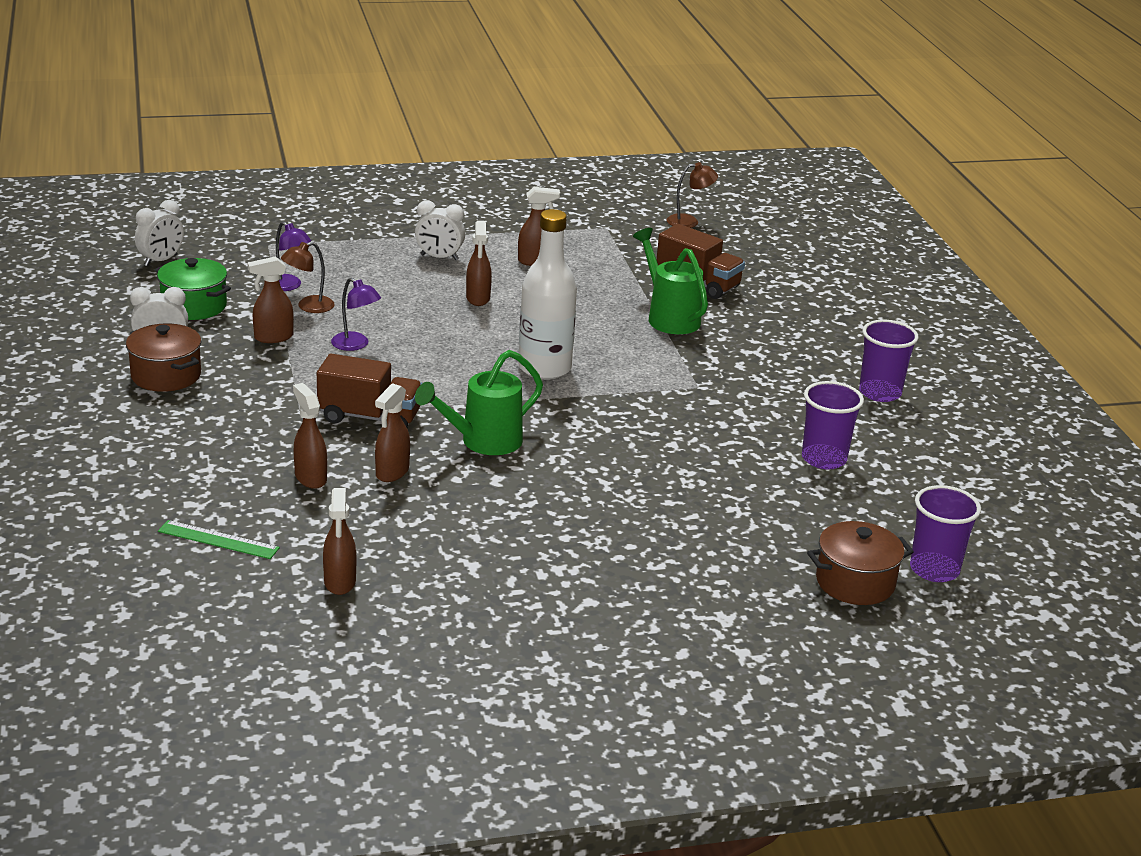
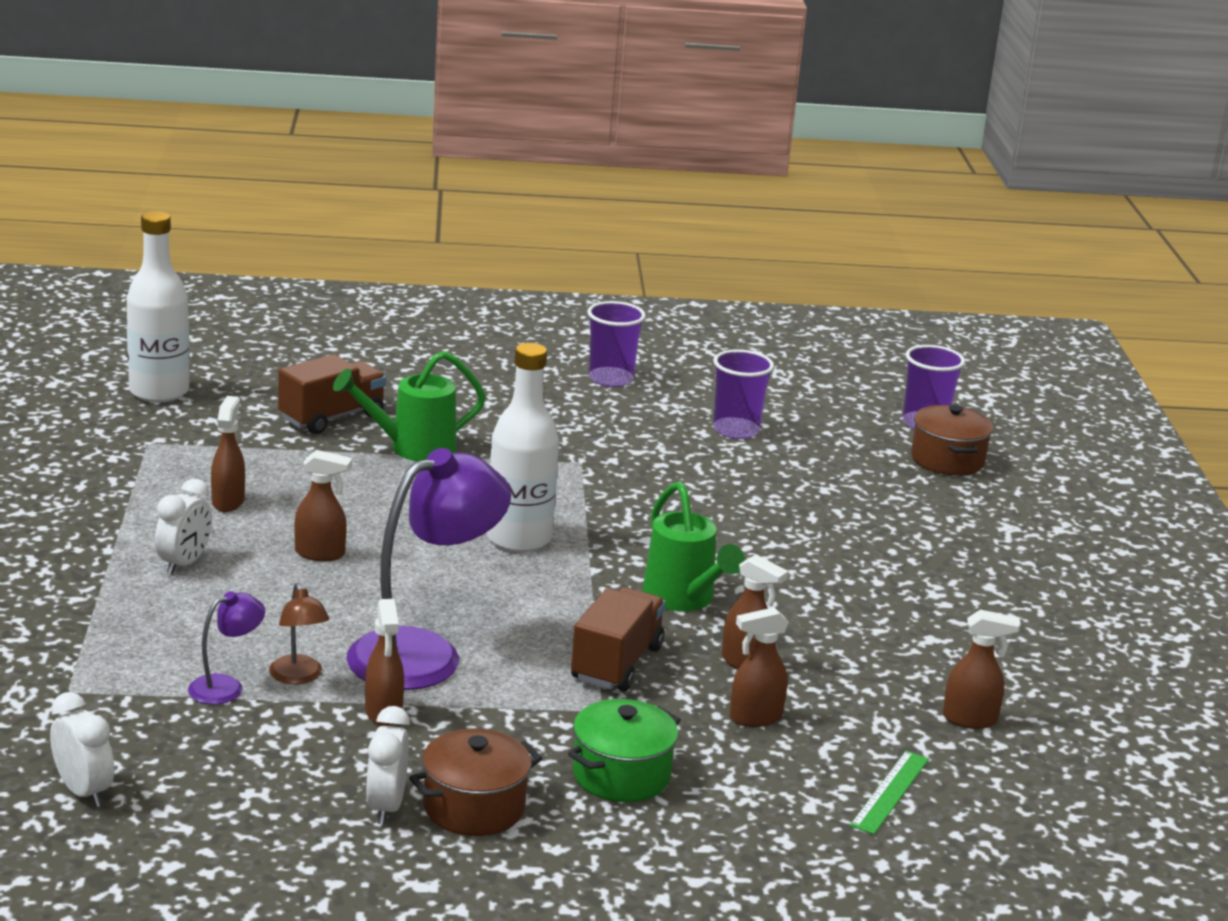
camera: 80 degrees left, 5 degrees down
green pot [155,258,231,320] -> green pot moved to [568,699,681,802]
purple lamp [331,278,381,351] -> purple lamp [347,448,511,690], size x2.17
brown lamp [667,162,718,228] -> white bottle [127,211,190,403]

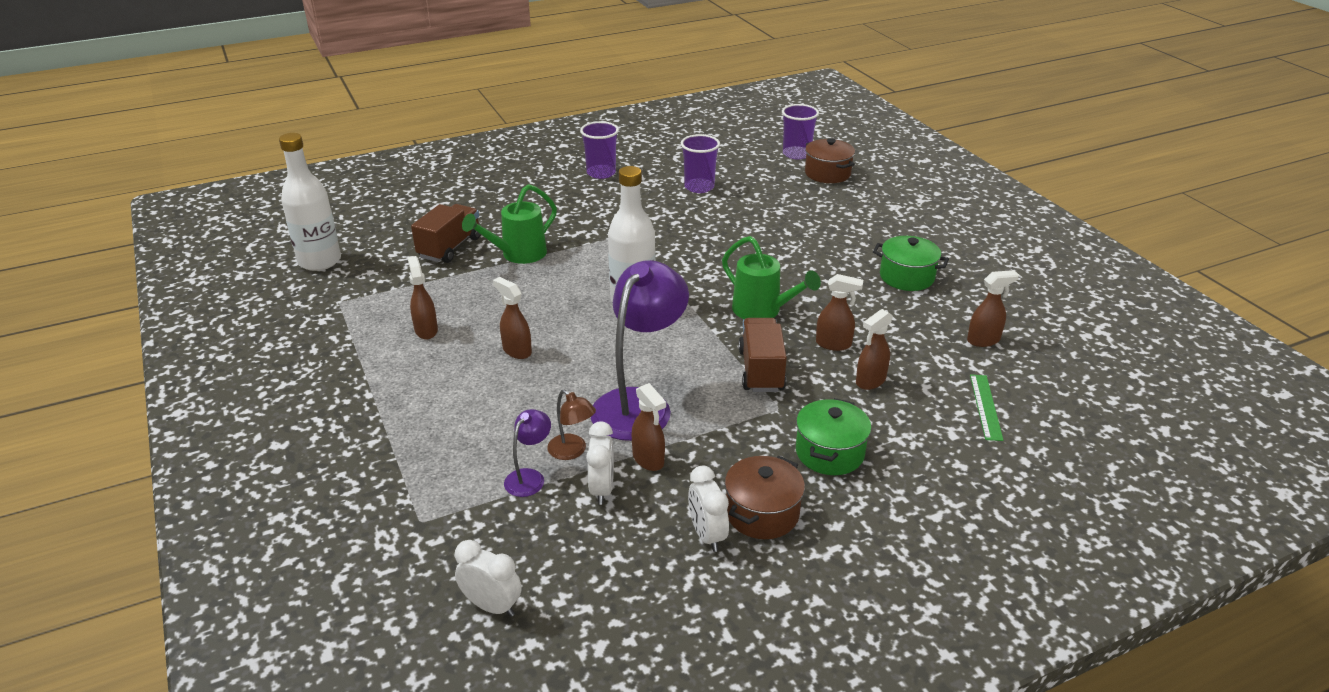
camera: 20 degrees left, 10 degrees up
white clock [155,479,212,575] -> white clock moved to [586,421,614,505]
brown spray bottle [294,450,352,561] -> brown spray bottle turned 120 degrees counterclockwise [493,277,532,359]
none -> green pot [873,236,949,291]

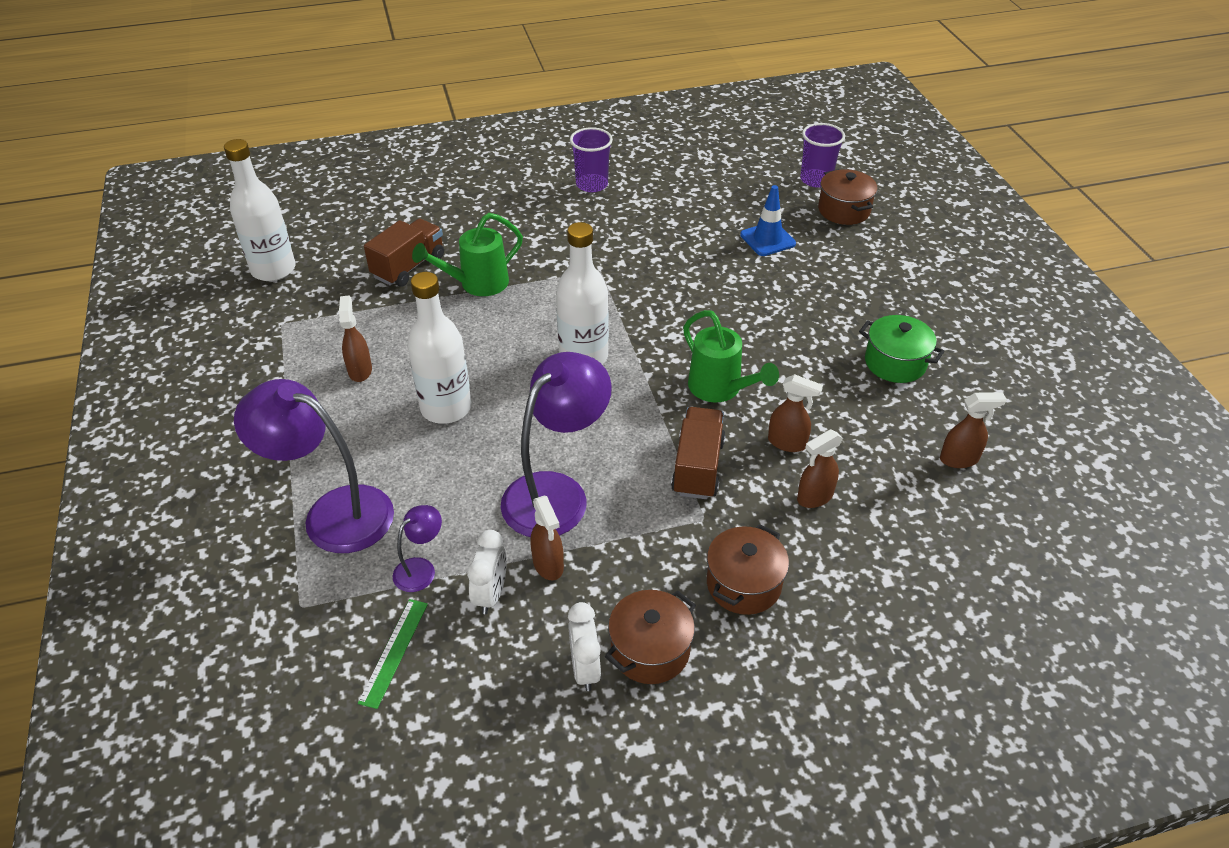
camera: 10 degrees right, 10 degrees up
white clock [455,540,522,617] -> none
brown spray bottle [493,277,532,359] -> white bottle [407,272,472,424]
brown lamp [547,390,596,460] -> none
purple cup [681,134,720,193] -> none
green pot [796,398,871,475] -> brown pot [707,524,789,615]
green ruler [970,374,1004,441] -> green ruler moved to [358,599,428,709]
none -> purple lamp [234,379,394,553]
none -> blue traffic cone [740,185,796,256]

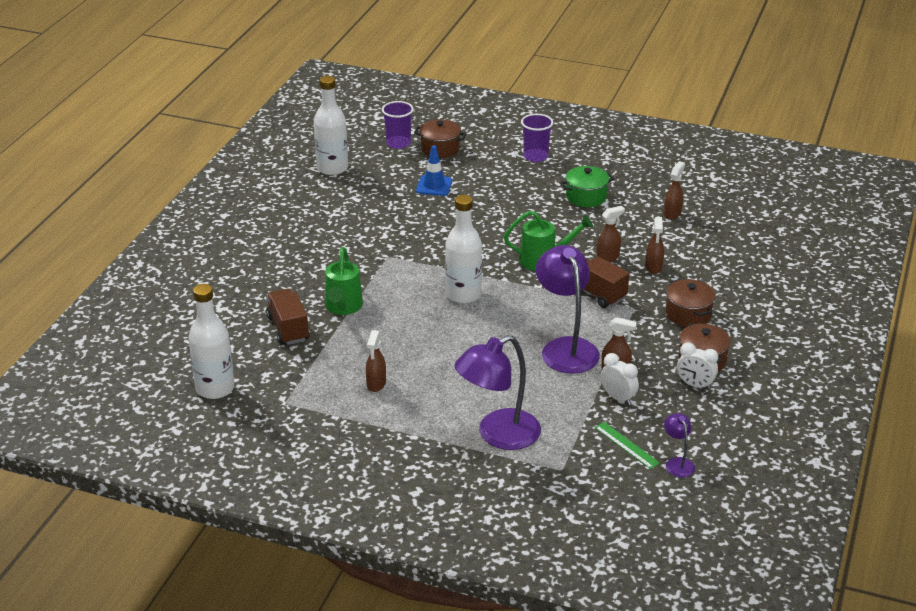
camera: 55 degrees left, 10 degrees down
brown spray bottle [339,296,372,382] -> brown spray bottle turned 105 degrees counterclockwise [366,330,386,392]
purple lamp [393,505,442,592] -> purple lamp moved to [664,413,695,477]
white bottle [407,272,472,424] -> white bottle moved to [314,76,348,175]
purple cup [570,127,613,192] -> purple cup moved to [521,114,553,162]

